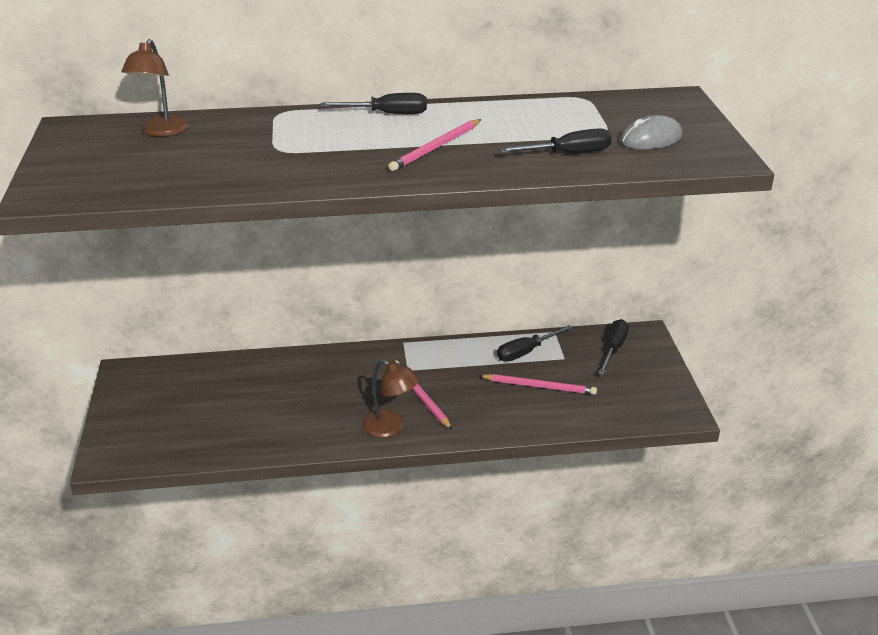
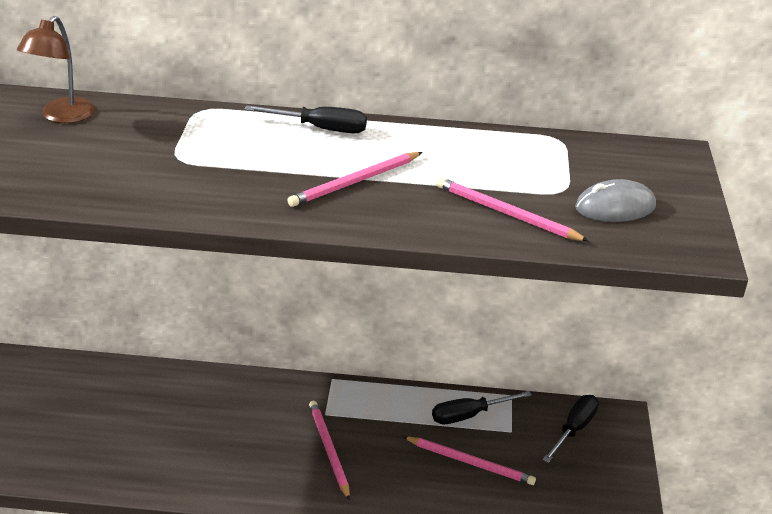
camera: 10 degrees right, 0 degrees up
brown lamp [362,359,419,438] -> none
black screwdriver [499,128,612,153] -> pink pencil [436,177,589,241]

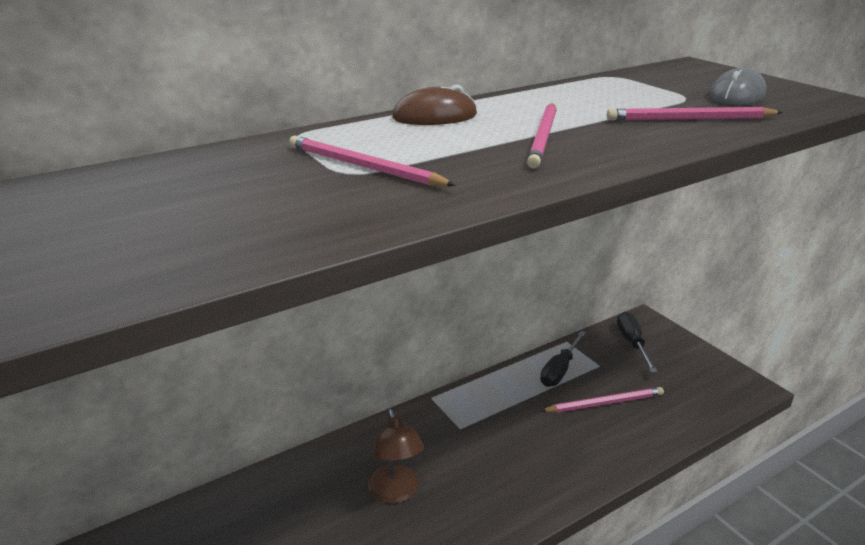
camera: 35 degrees left, 5 degrees down
brown lamp [17,16,95,123] -> brown lamp moved to [368,409,424,504]
black screwdriver [244,105,367,133] -> brown mouse [392,84,477,125]
pink pencil [309,401,350,501] -> pink pencil moved to [289,136,456,186]

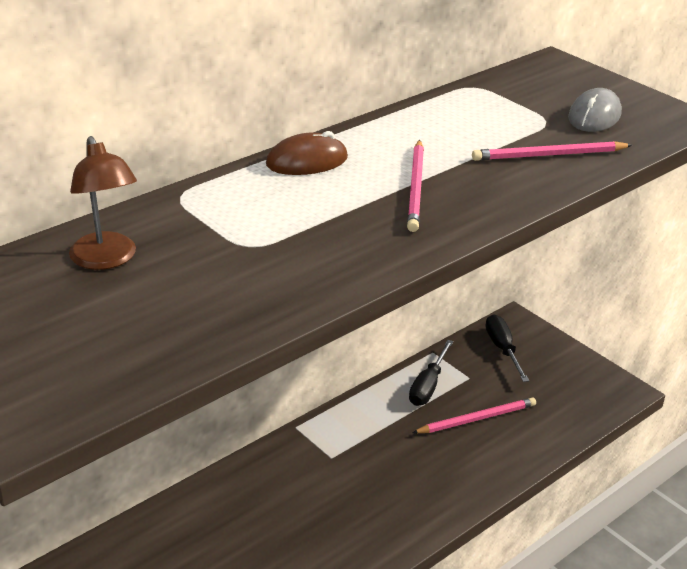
camera: 10 degrees left, 5 degrees up
pink pencil [289,136,456,186] -> none
brown lamp [368,409,424,504] -> brown lamp moved to [69,136,137,270]

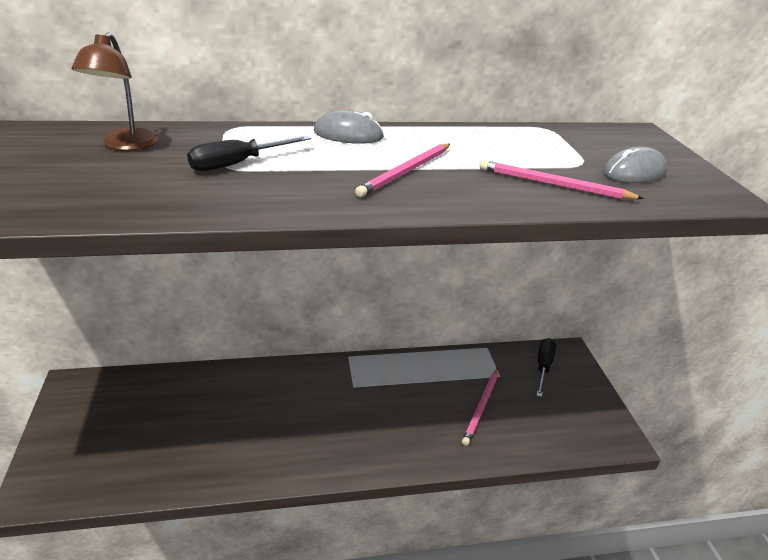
camera: 30 degrees right, 0 degrees up
brown mouse [266,131,348,175] -> grey mouse [314,110,384,144]
black screwdriver [409,340,453,406] -> black screwdriver moved to [187,136,311,171]
pink pencil [412,397,536,433] -> pink pencil turned 105 degrees clockwise [462,368,498,446]

